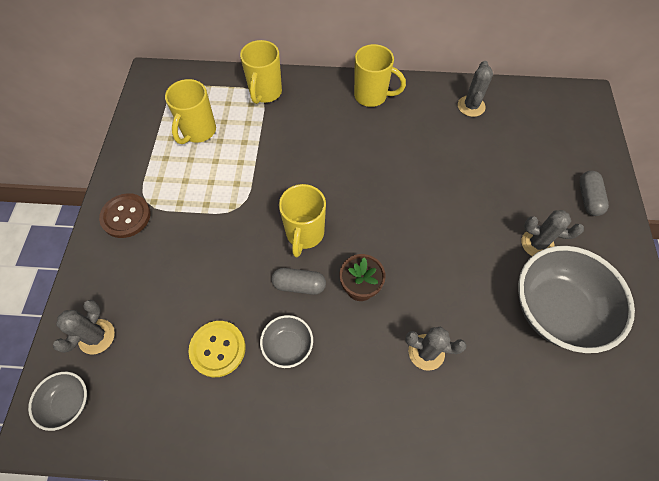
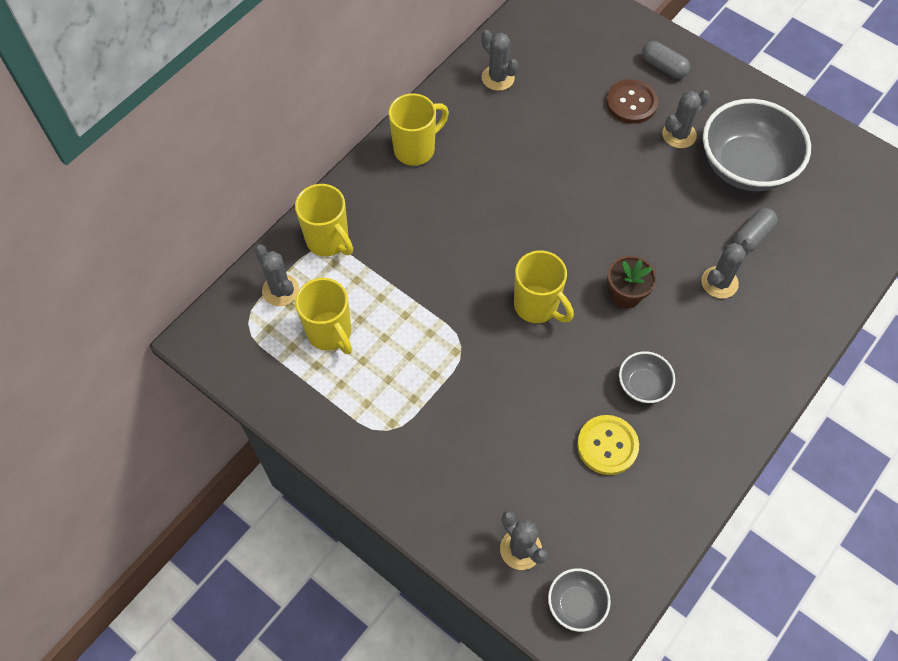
camera: 55 degrees left, 0 degrees up
brown button [99,193,151,238] -> brown button moved to [606,79,658,124]
grey capsule [271,268,326,295] -> grey capsule moved to [733,208,778,252]
none -> grey cactus [255,245,299,306]

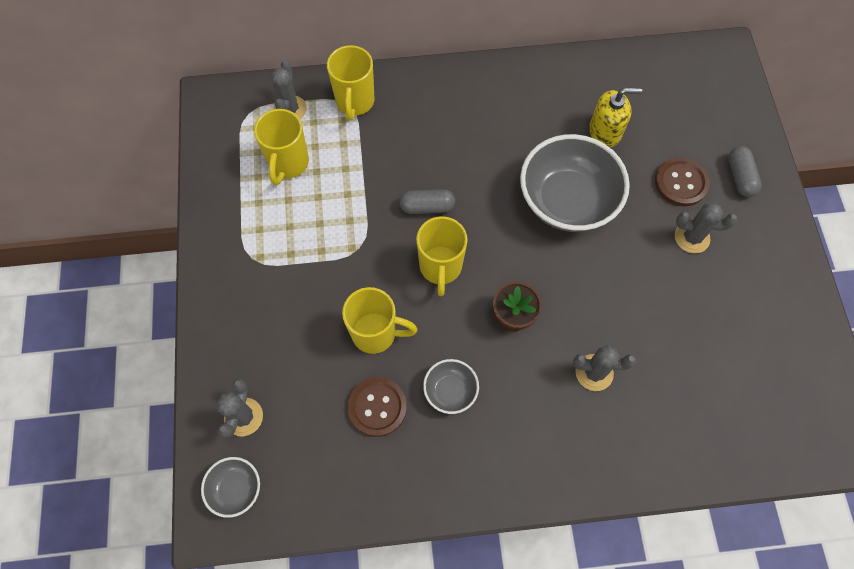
camera: 45 degrees right, 5 degrees up
yellow mug [388,93,449,166] -> yellow mug moved to [342,287,418,354]
grey cactus [481,30,519,91] -> none
yellow button [577,415,639,475] -> brown button [347,377,407,437]
grey bowl [703,99,811,191] -> grey bowl moved to [520,134,630,232]
grey capsule [733,208,778,252] -> grey capsule moved to [400,189,455,214]
none -> yellow soap dispenser [589,88,642,147]

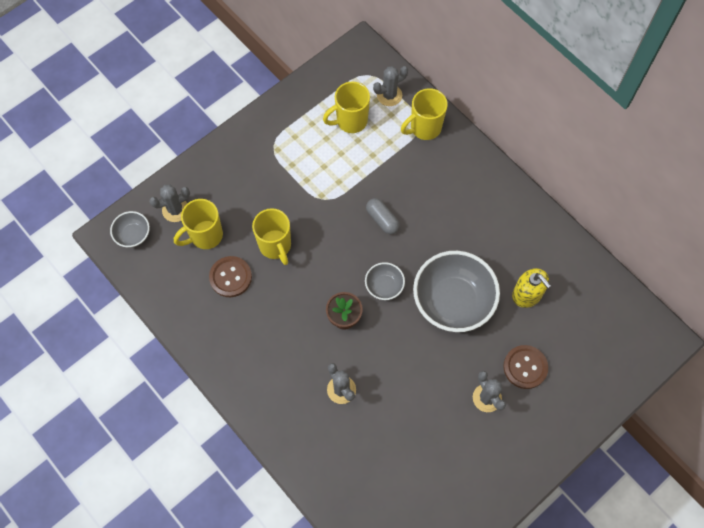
camera: 55 degrees right, 0 degrees up
yellow mug [416,216,468,296] -> yellow mug moved to [174,199,223,249]
grey bowl [423,359,479,414] -> grey bowl moved to [365,262,405,300]
grey capsule [728,146,762,197] -> none

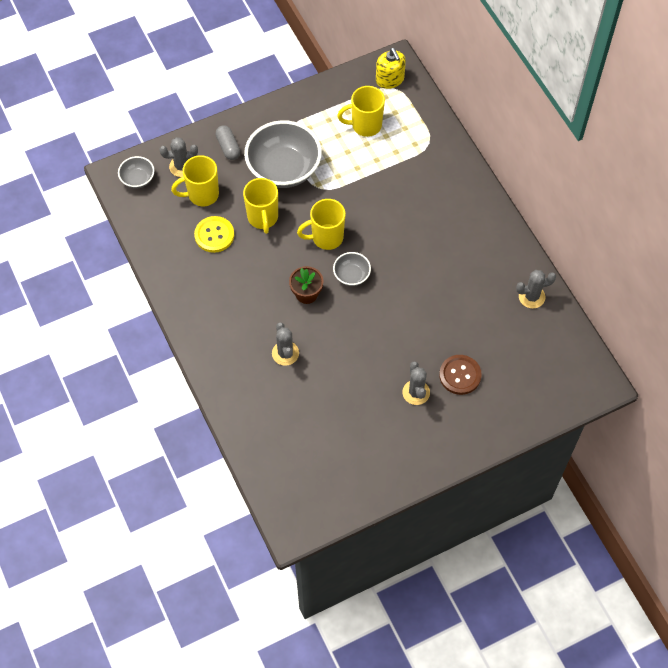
camera: 15 degrees right, 5 degrees down
brown button [209,256,252,297] -> yellow button [194,216,234,253]
grey capsule [366,198,400,234] -> grey capsule moved to [216,125,240,160]
grey cactus [373,66,408,106] -> grey cactus moved to [516,270,556,309]
yellow mug [401,88,448,140] -> yellow mug moved to [297,199,346,250]
grey bowl [413,251,500,332] -> grey bowl moved to [244,120,322,188]
yellow soap dispenser [512,268,551,308] -> yellow soap dispenser moved to [376,48,406,89]

